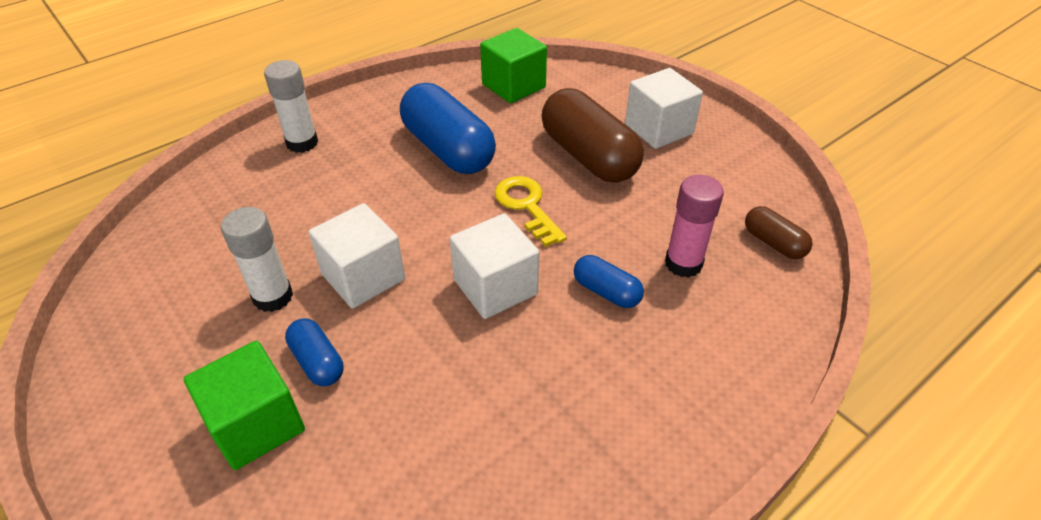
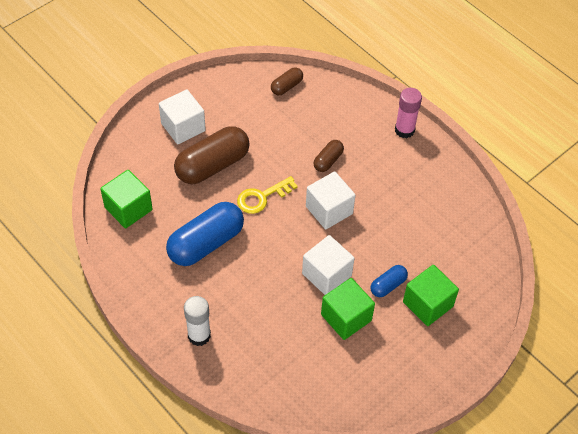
camera: 95 degrees left, 10 degrees up
white glue stick [221,207,293,312] -> green cube [321,278,375,340]
blue capsule [574,255,644,308] -> brown capsule [313,140,344,172]
pink glue stick [665,175,724,278] -> pink glue stick moved to [395,88,422,138]

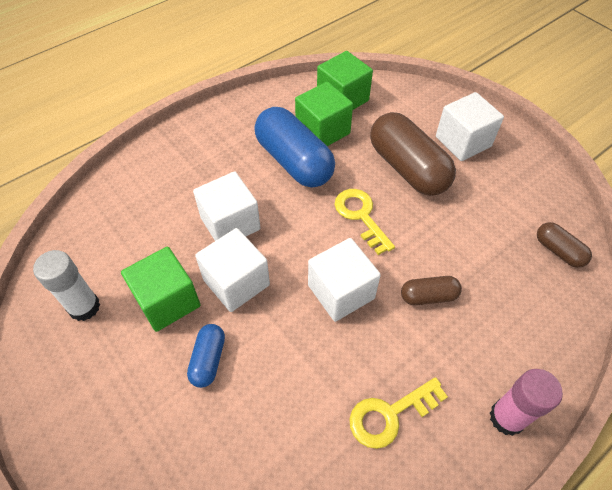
camera: 95 degrees right, 0 degrees up
white glue stick [184,296,211,346] -> white glue stick moved to [33,250,100,321]
brown capsule [313,140,344,172] -> brown capsule turned 45 degrees counterclockwise [401,276,462,305]
blue capsule [371,265,408,297] -> blue capsule turned 45 degrees clockwise [187,324,225,388]
green cube [403,265,459,326] -> green cube moved to [295,81,353,146]
none -> white cube [193,171,261,241]
none -> yellow key [350,377,448,449]

